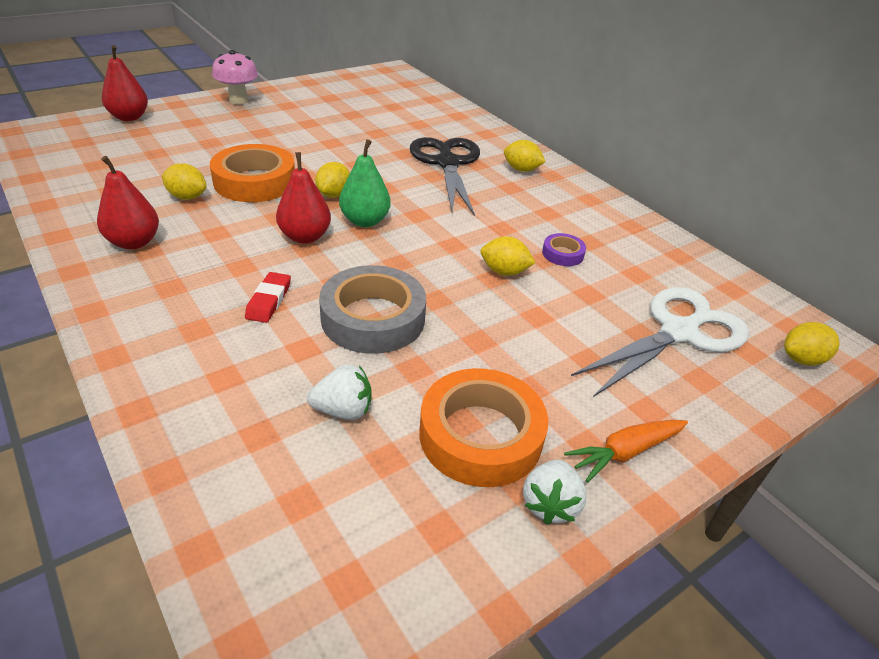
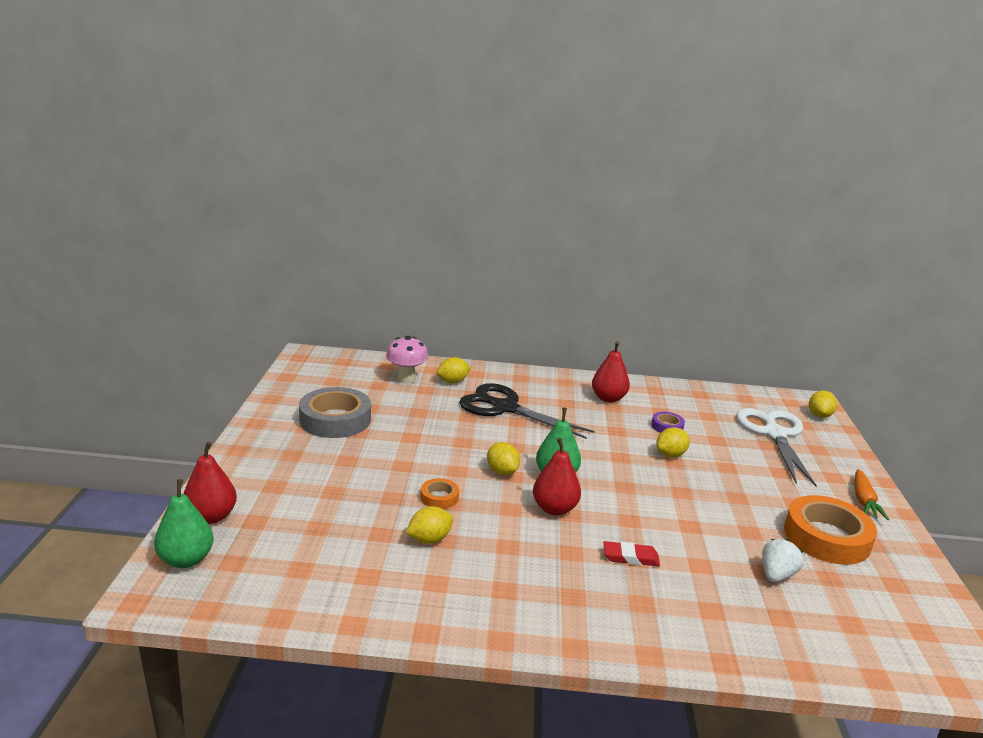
camera: 50 degrees left, 15 degrees down
red pear [97,156,159,249] -> red pear moved to [592,341,630,403]
orange tape [210,144,295,202] -> orange tape [421,478,459,509], size x0.47
pink mushroom [212,50,258,105] -> pink mushroom moved to [386,335,428,384]
red eraser [245,272,291,323] -> red eraser turned 45 degrees counterclockwise [603,541,660,566]
grey tape [319,265,426,354] -> grey tape moved to [299,387,371,438]
yellow lemon [504,140,546,172] -> yellow lemon moved to [436,357,471,383]
white strawberry [523,460,587,525] -> none
none -> green pear [154,479,214,568]

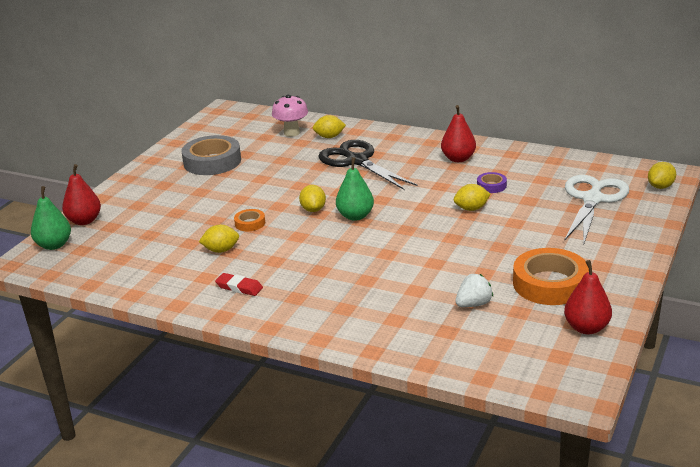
camera: 25 degrees right, 5 degrees up
red pear [533,438,581,516] -> red pear moved to [564,260,612,334]
red eraser [603,541,660,566] -> red eraser moved to [215,273,263,296]
orange carrot [854,469,889,520] -> none

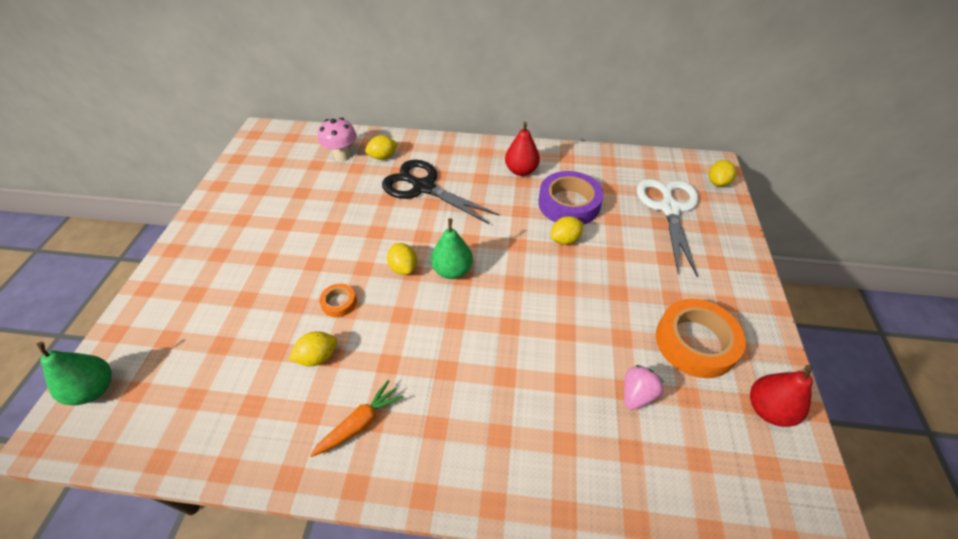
camera: 20 degrees left, 20 degrees up
red pear [62,164,101,225] -> none
grey tape [181,135,241,175] -> none
red eraser [215,273,263,296] -> orange carrot [310,380,404,457]
white strawberry [455,274,493,307] -> pink strawberry [624,365,664,410]
purple tape [477,172,507,193] -> purple tape [538,171,604,225], size x2.12

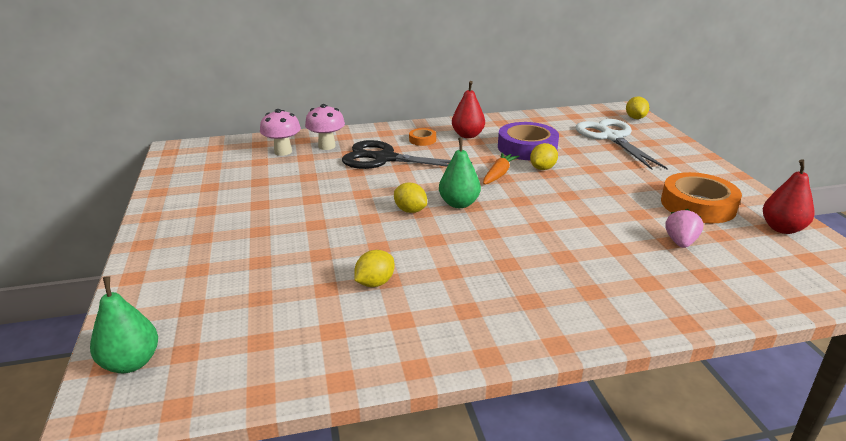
camera: 20 degrees left, 20 degrees down
orange carrot [310,380,404,457] -> orange carrot moved to [483,152,519,184]
orange tape [319,284,357,317] -> orange tape moved to [409,128,436,146]
yellow lemon [365,135,398,160] -> pink mushroom [305,104,345,150]

